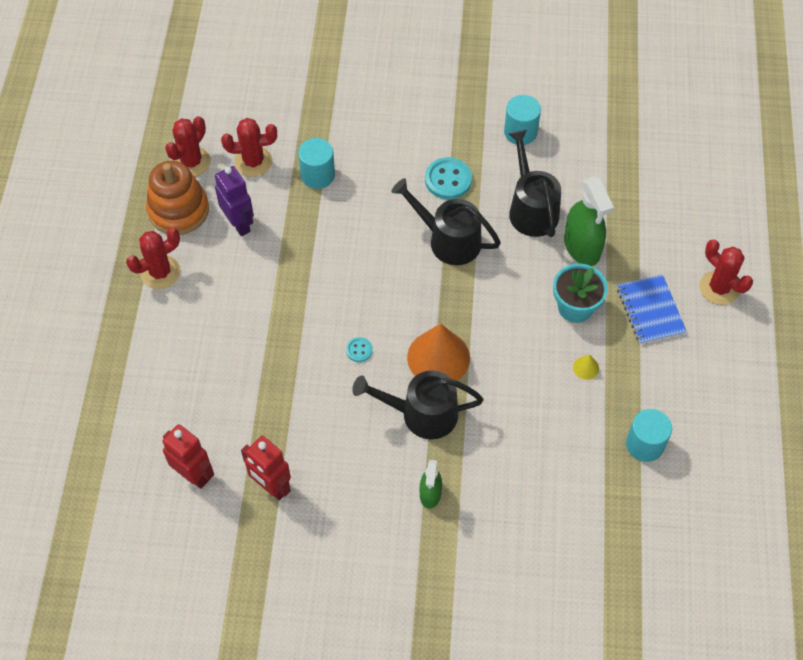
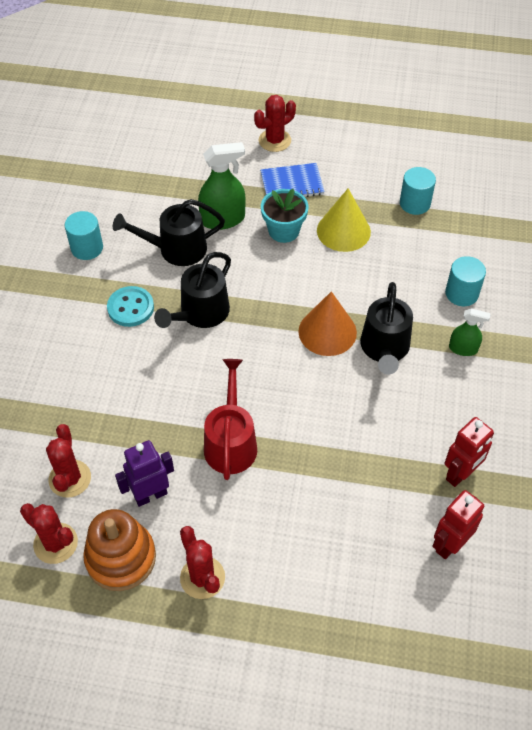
camera: 85 degrees left, 5 degrees down
turquoise cylinder [298,138,335,189] -> turquoise cylinder moved to [445,256,486,306]
turquoise button [346,337,373,362] -> none
yellow cone [573,354,599,380] -> yellow cone [317,188,371,252], size x2.41
none -> red watering can [204,359,257,480]

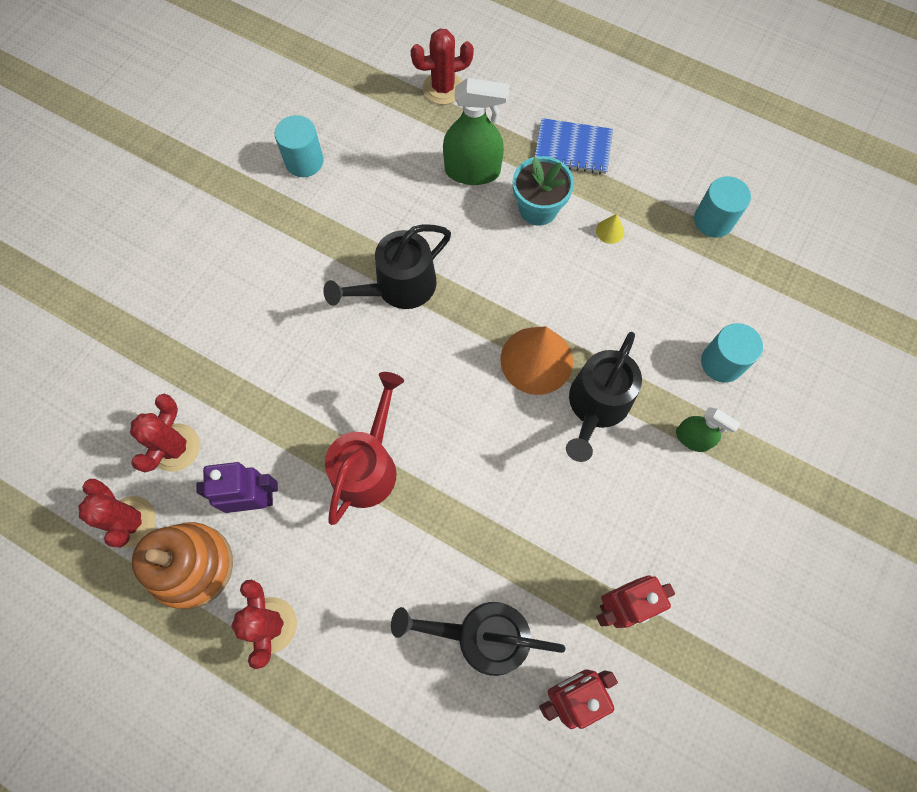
camera: 20 degrees right, 15 degrees up
turquoise button [107,286,154,327] -> none
black watering can [113,199,225,266] -> black watering can moved to [391,602,565,676]
red cactus [254,95,296,152] -> red cactus moved to [411,28,474,105]
yellow cone [317,188,371,252] -> yellow cone [596,214,624,244], size x0.42

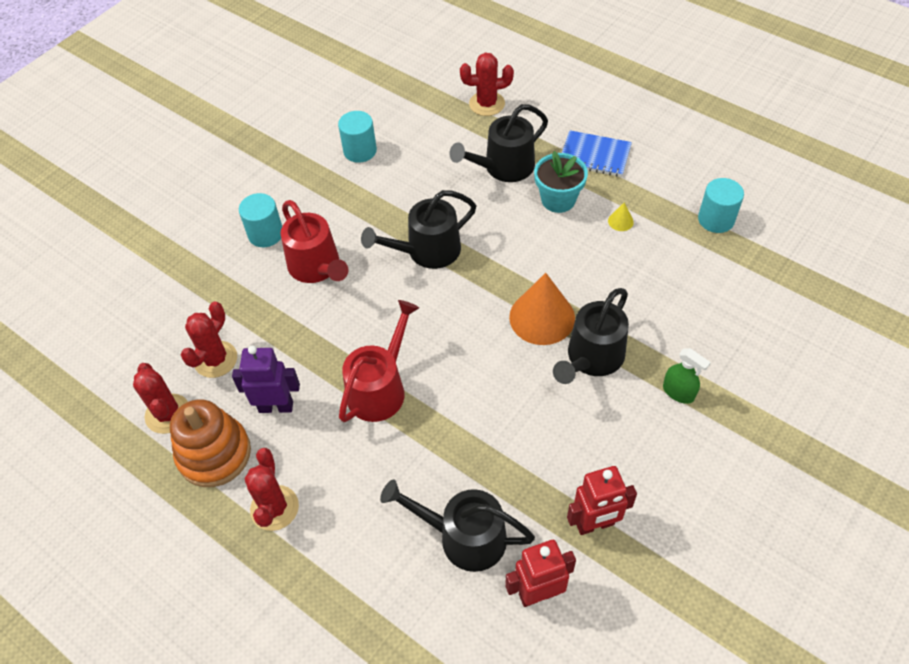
camera: 10 degrees right, 15 degrees down
green spray bottle [443,78,510,185] -> black watering can [449,104,548,182]
turquoise cylinder [701,323,763,383] -> turquoise cylinder moved to [239,193,282,247]
none -> red watering can [281,200,348,283]

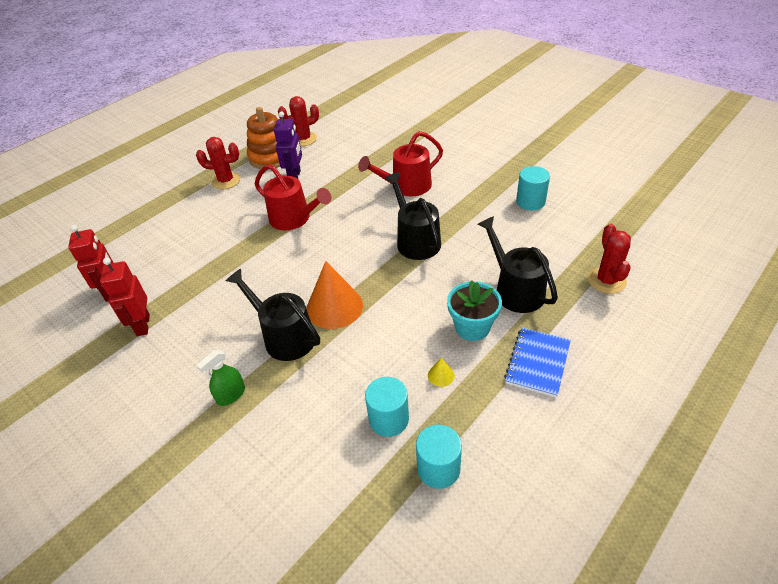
camera: 95 degrees right, 10 degrees down
red cactus [181,301,237,378] -> none
turquoise cylinder [239,193,282,247] -> turquoise cylinder moved to [365,377,409,437]
black watering can [380,479,535,572] -> none

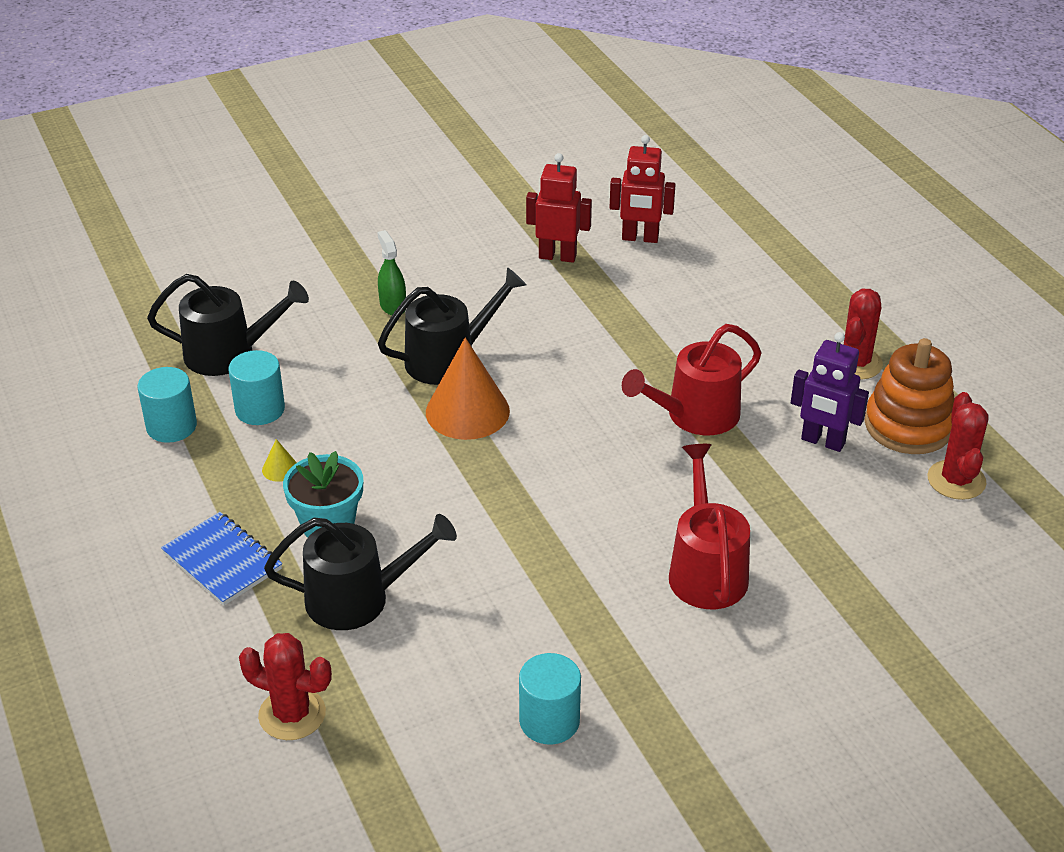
camera: 110 degrees right, 5 degrees down
black watering can [385,172,441,260] -> black watering can moved to [147,274,309,376]

